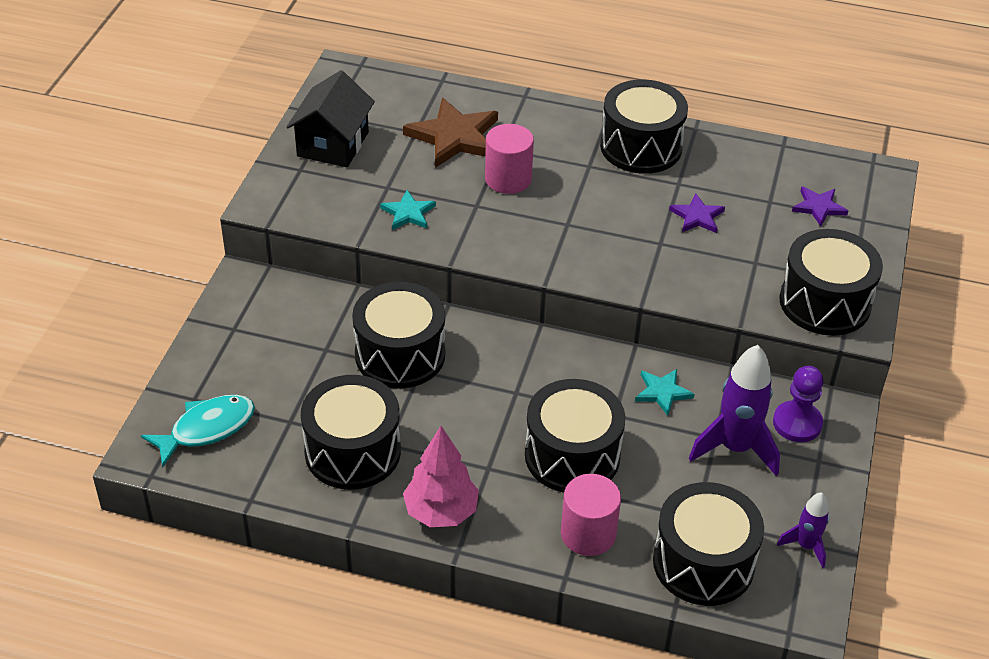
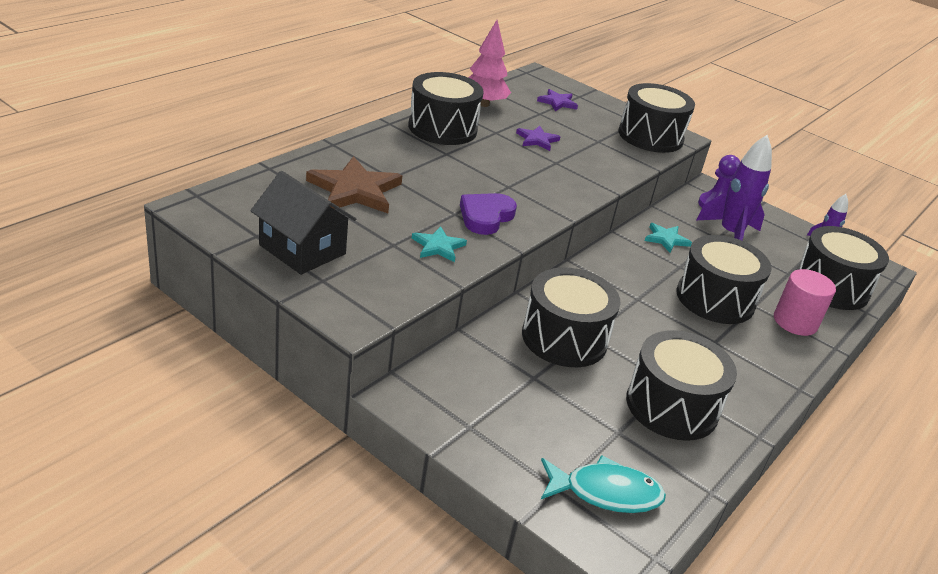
camera: 70 degrees left, 10 degrees down
turquoise fish [141,395,255,467] -> turquoise fish turned 105 degrees clockwise [541,455,666,513]
pink tree [403,426,479,527] -> pink tree moved to [469,20,511,107]
pink cylinder [485,124,534,194] -> none
none -> purple heart [460,193,517,235]

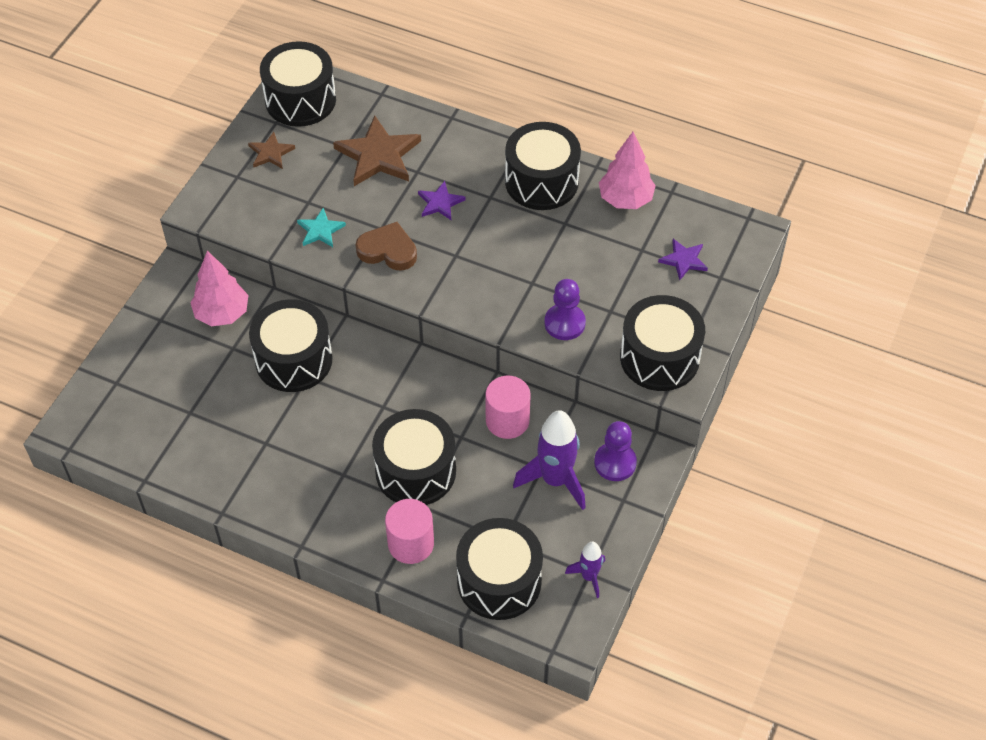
camera: 80 degrees right, 20 degrees up
black house [250,171,356,275] -> brown star [248,132,295,169]
purple heart [460,193,517,235] -> brown heart [356,222,417,270]
purple star [516,126,560,151] -> purple star moved to [418,181,465,220]
turquoise fish [541,455,666,513] -> none
black drum [626,330,737,441] -> black drum moved to [260,41,336,127]
turquoise star [645,223,692,253] -> pink cylinder [485,376,531,439]
none -> pink tree [190,251,248,326]
none -> purple pawn [544,279,586,340]

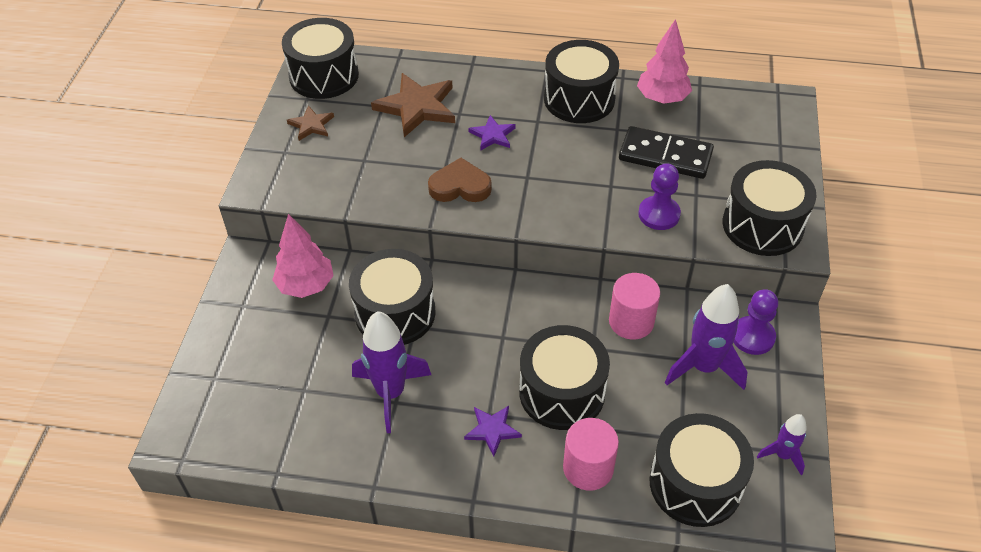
camera: 15 degrees left, 5 degrees down
turquoise star [297,208,346,247] -> none
purple star [658,239,708,280] -> purple star moved to [464,406,522,456]
none -> purple rocket [352,311,431,433]
none -> black domino [619,126,714,179]

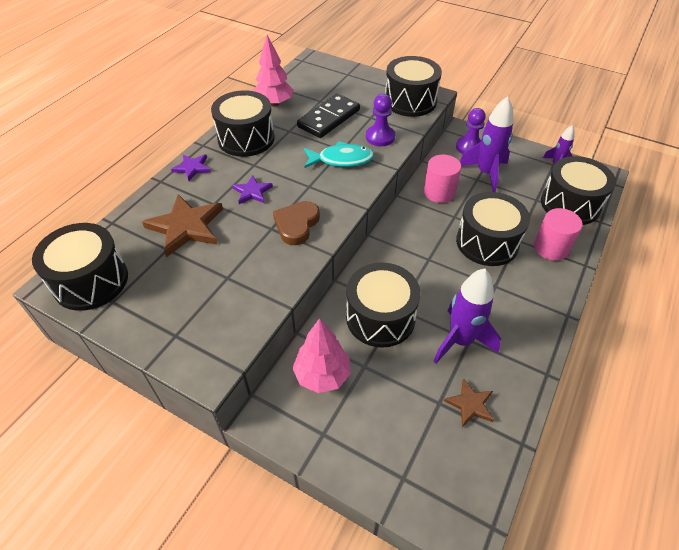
camera: 70 degrees left, 0 degrees up
brown star [287,105,334,141] -> brown star moved to [444,379,494,427]
purple star [464,406,522,456] -> purple star moved to [171,154,211,181]
none -> turquoise fish [304,141,374,168]

